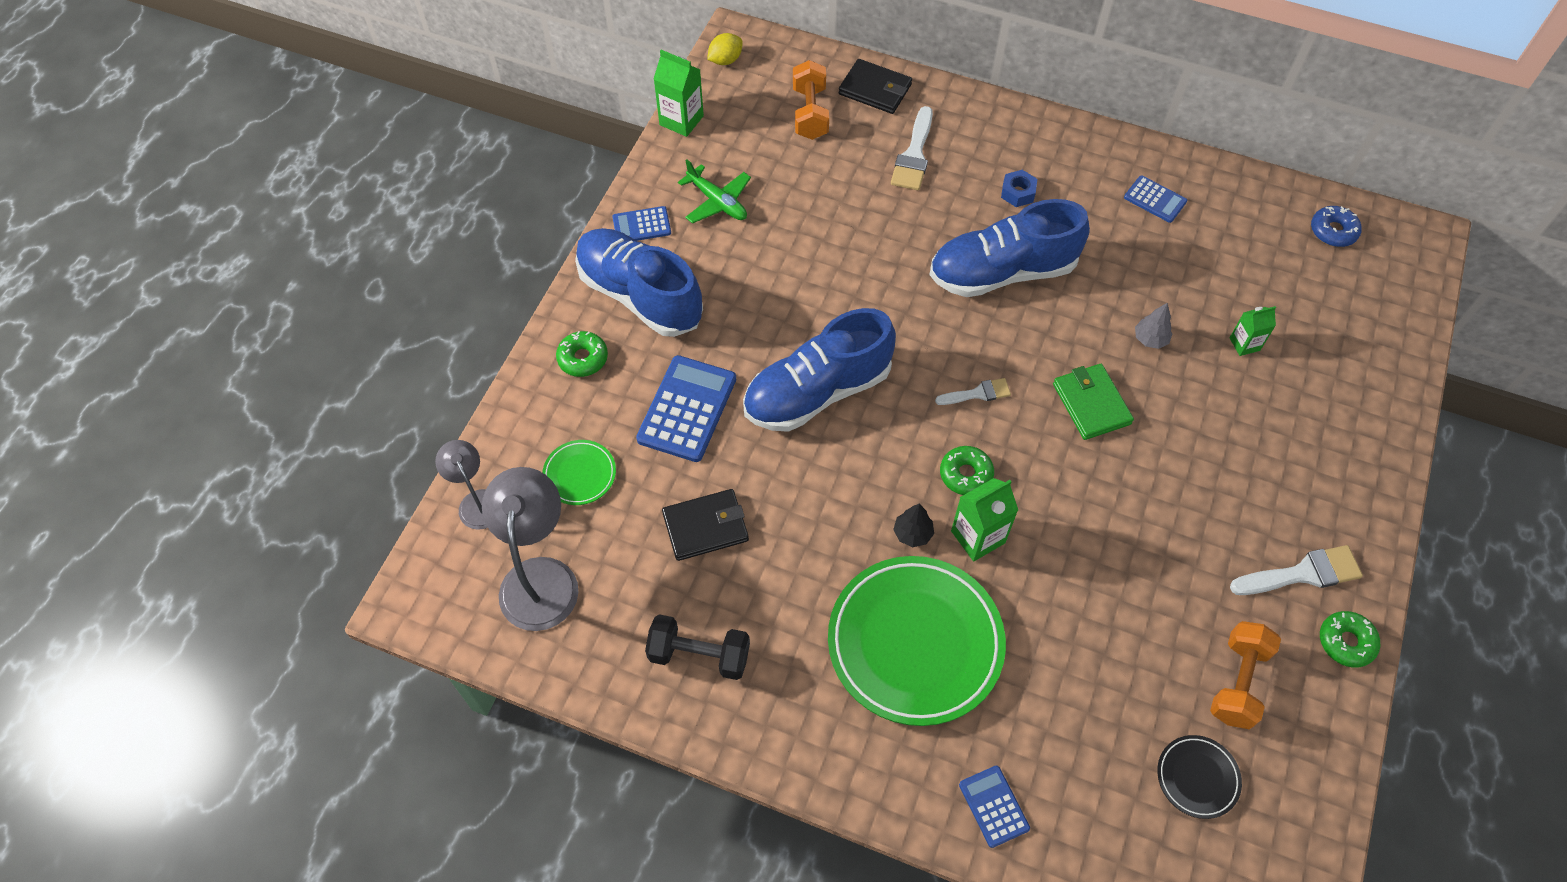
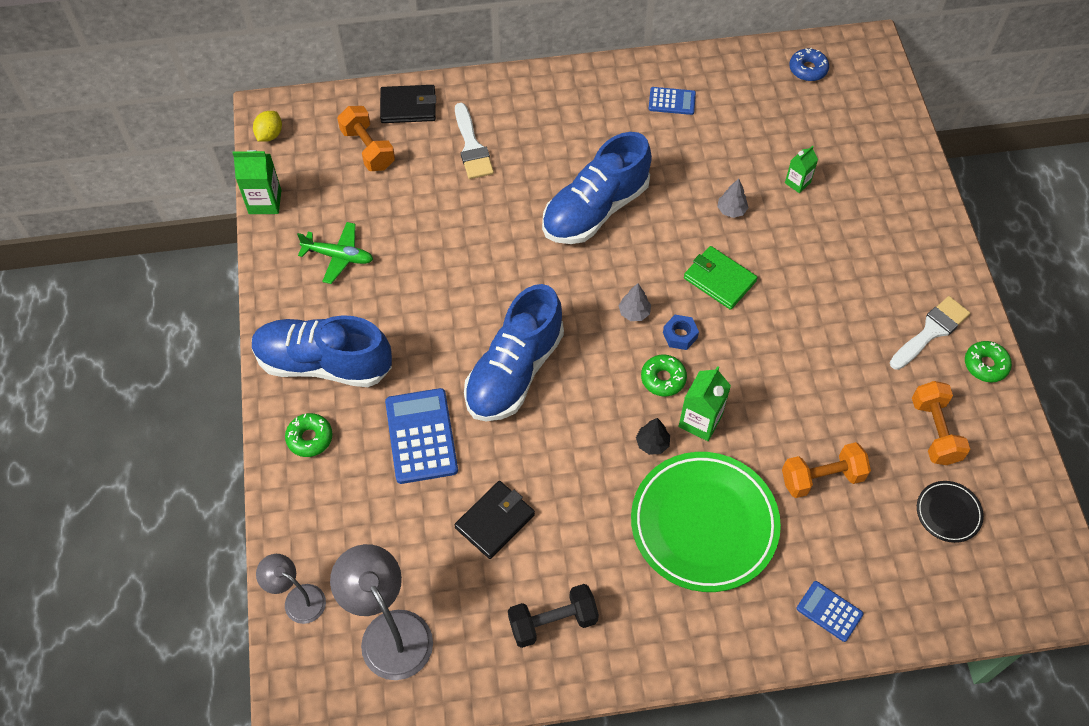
camera: 30 degrees left, 0 degrees up
green plate [542,440,616,505] -> none
blue calculator [612,206,671,241] -> none
white brush [935,378,1011,405] -> grey tree [619,283,651,321]
blue nut [1001,170,1037,207] -> blue nut moved to [663,315,699,350]
none -> orange dumbbell [782,442,871,498]

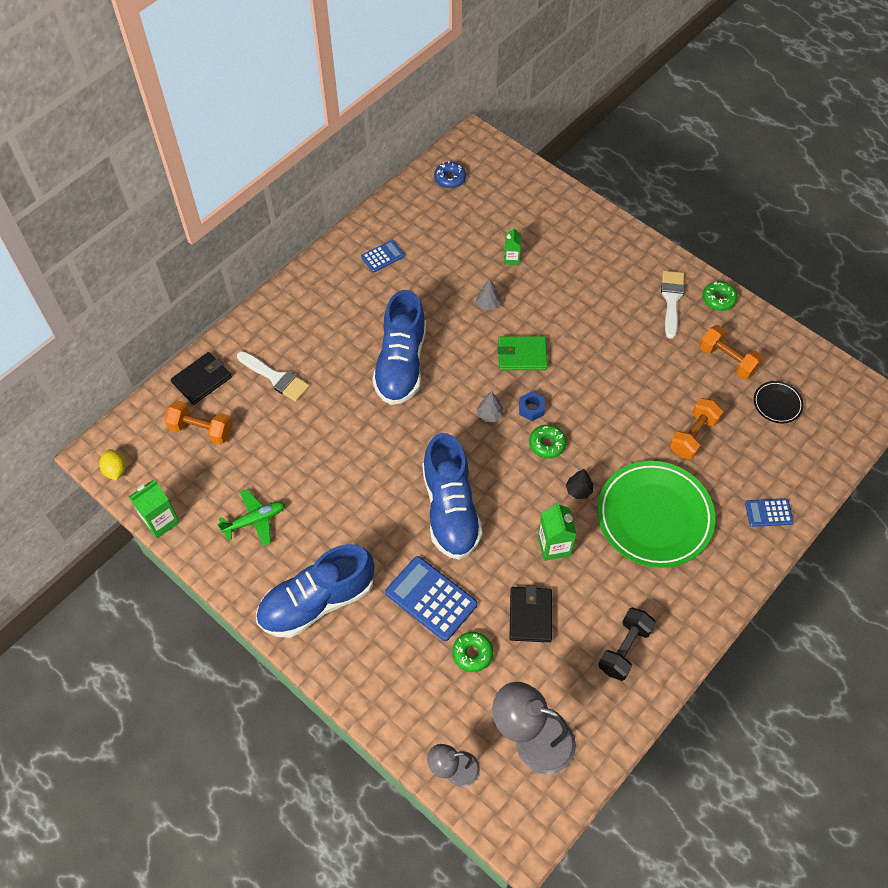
camera: 40 degrees left, 0 degrees up
green donut [285,413,333,457] -> green donut moved to [452,632,493,672]
green carton [678,366,731,441] -> green carton moved to [538,502,577,561]

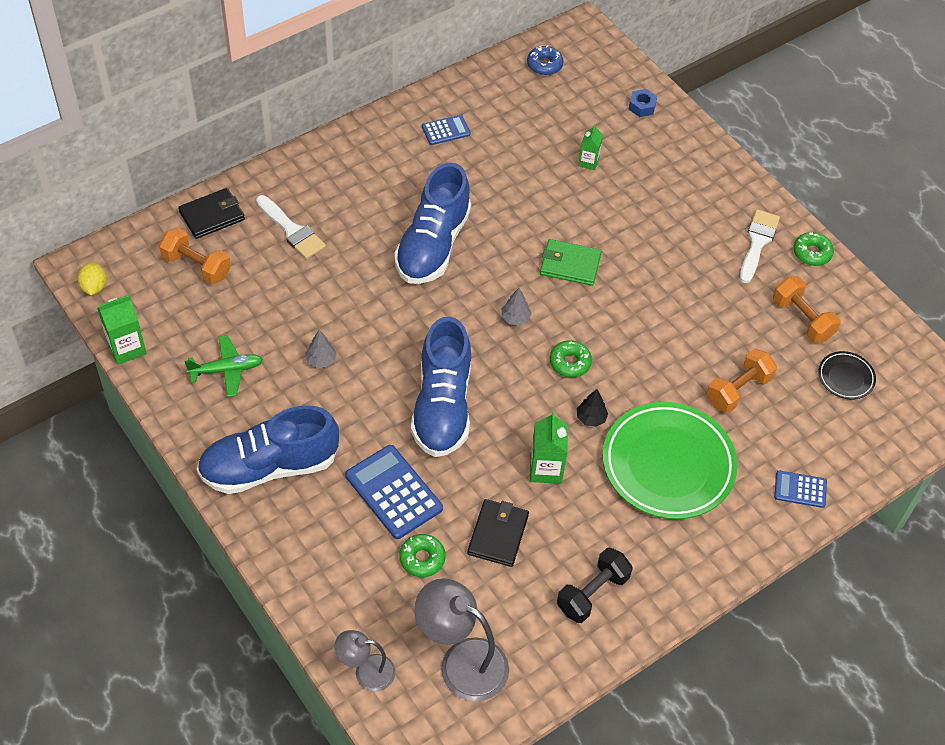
camera: 10 degrees right, 5 degrees down
grey tree [476,279,501,311] -> grey tree moved to [305,330,337,368]
blue nut [519,391,545,421] -> blue nut moved to [629,89,657,117]

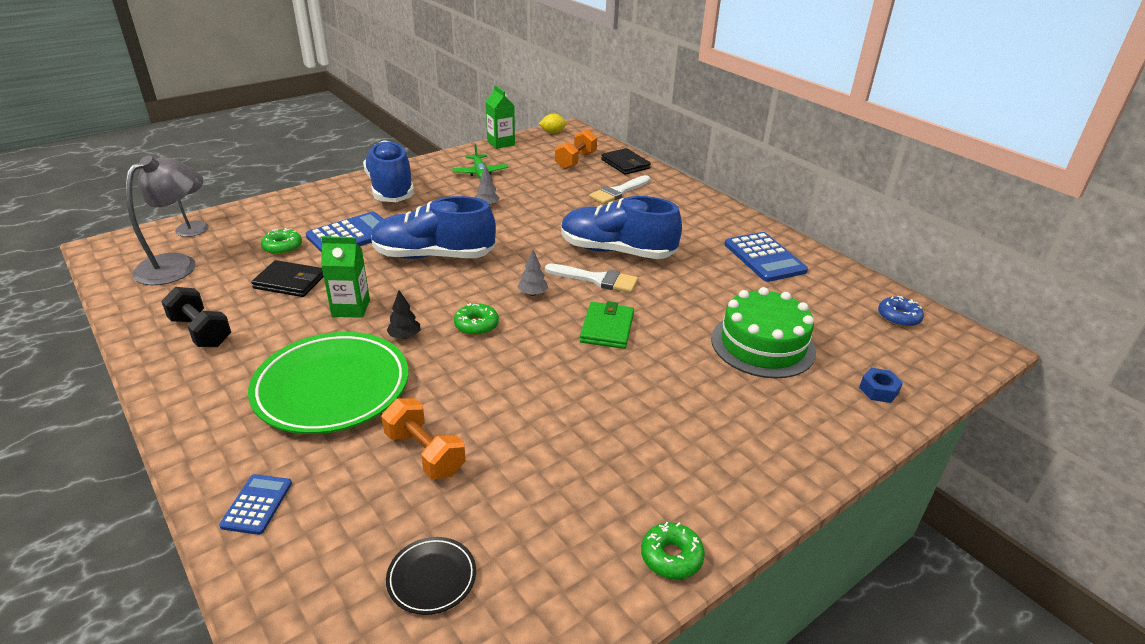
camera: 90 degrees right, 20 degrees down
blue calculator [422,115,471,145] -> blue calculator [724,232,808,282], size x1.78
green carton [578,124,603,170] -> green cake [711,287,816,378]
white brush [740,209,780,283] -> white brush moved to [545,264,638,293]
orange dumbbell [773,276,840,343] -> none

